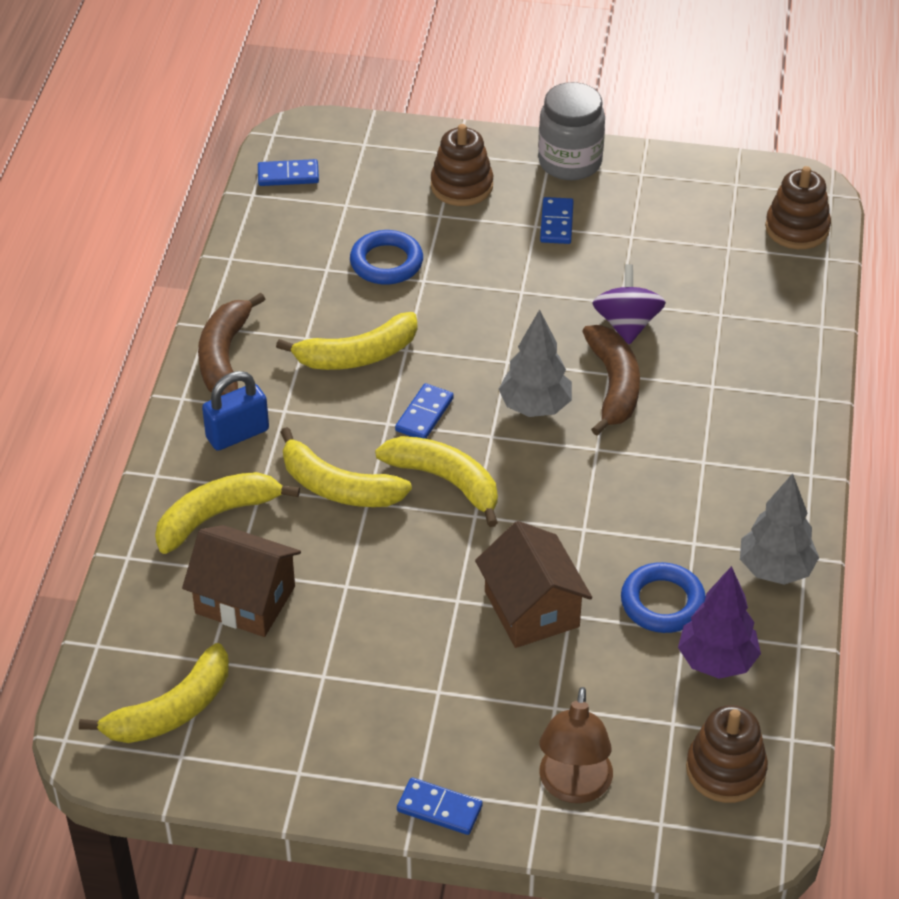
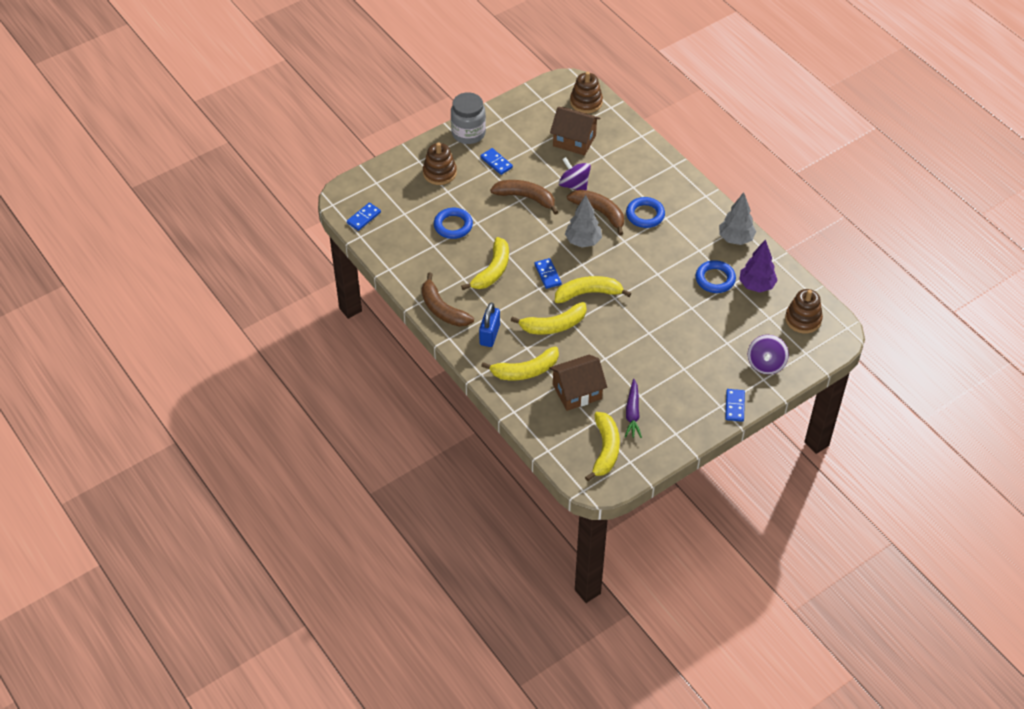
camera: 45 degrees left, 5 degrees up
yellow banana [155,472,300,554] -> yellow banana turned 120 degrees counterclockwise [481,347,559,380]
blue domino [397,778,483,835] -> blue domino turned 60 degrees counterclockwise [725,389,745,422]
brown house [475,521,592,648] -> brown house moved to [550,107,600,156]
brown lamp [540,687,613,803] -> purple spinning top [748,335,789,375]
none -> brown banana [490,180,558,214]
none -> purple carrot [625,379,642,438]
none -> blue ring [626,197,665,228]

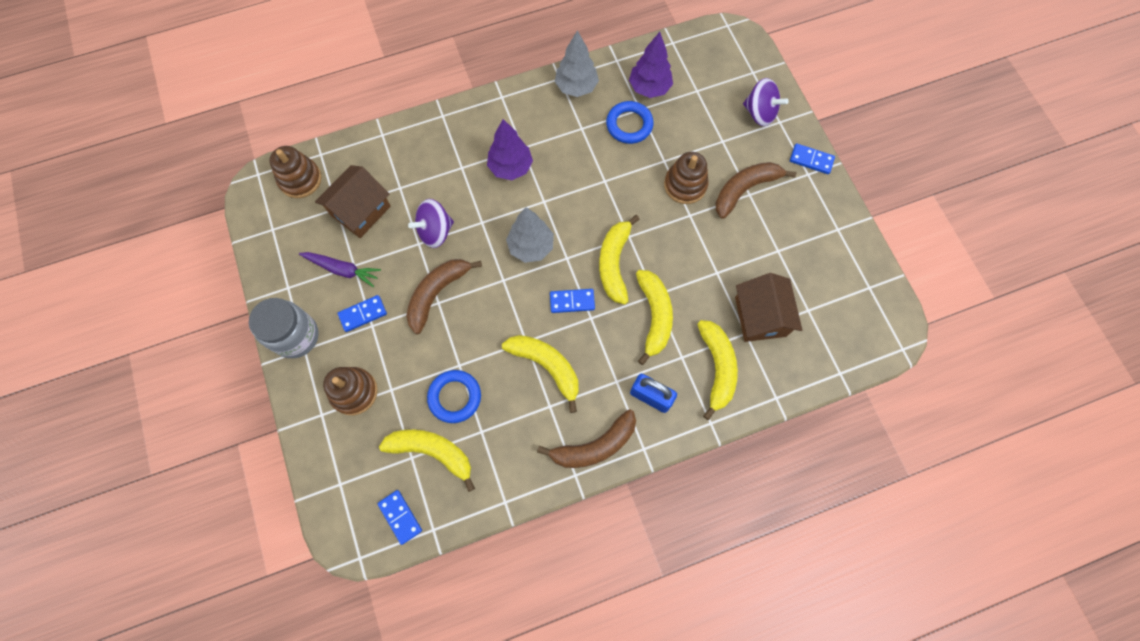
camera: 75 degrees left, 20 degrees up
brown banana [567,190,624,236] -> brown banana moved to [716,162,796,219]
yellow banana [585,412,620,481] -> yellow banana moved to [379,430,475,492]
purple carrot [625,379,642,438] -> purple carrot moved to [299,252,381,287]
blue ring [626,197,665,228] -> purple tree [487,119,533,180]
brown stacking toy [785,289,823,333] -> brown stacking toy moved to [664,152,708,204]

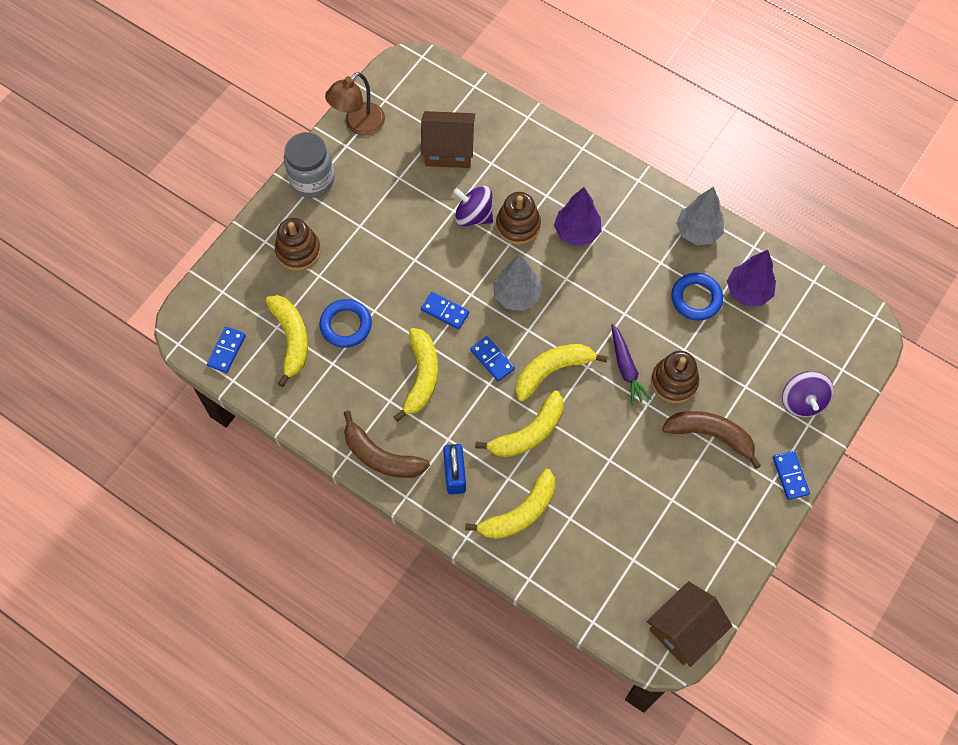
camera: 55 degrees right, 5 degrees down
brown stacking toy [269,146,322,198] -> brown stacking toy moved to [496,192,541,245]
purple carrot [299,252,381,287] -> purple carrot moved to [611,324,651,405]
blue domino [338,295,387,332] -> blue domino moved to [421,292,469,329]
brown banana [406,259,482,334] -> none
brown house [735,273,802,342] -> brown house moved to [647,581,732,667]
none -> brown lamp [325,72,385,136]

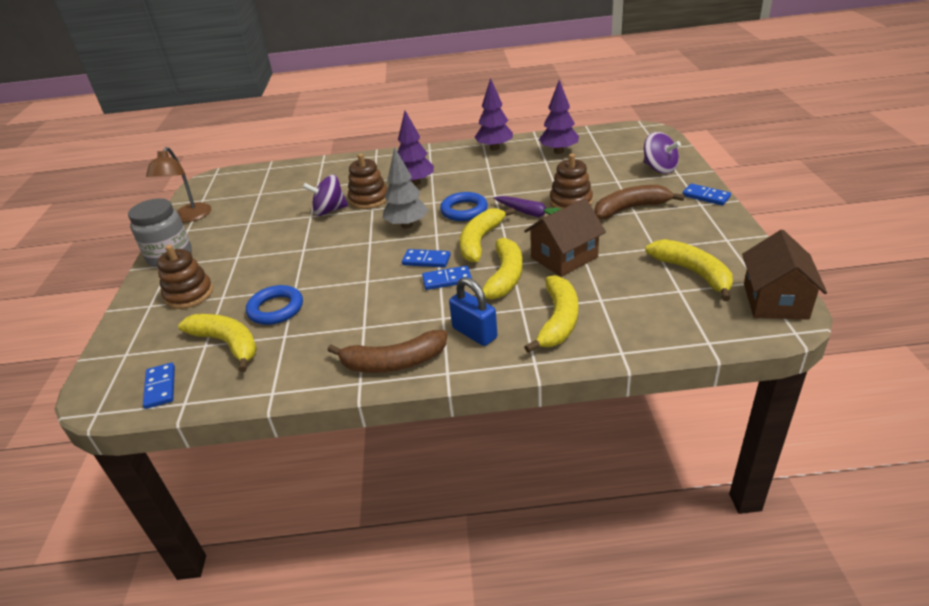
camera: 35 degrees left, 30 degrees down
yellow banana [394,328,438,422] -> yellow banana moved to [645,239,733,301]
brown house [421,111,475,168] -> brown house moved to [524,198,606,277]
blue domino [421,292,469,329] -> blue domino moved to [422,266,472,290]
blue ring [671,273,723,320] -> blue ring moved to [440,192,488,221]
grey tree [676,187,724,245] -> purple tree [475,78,513,151]

